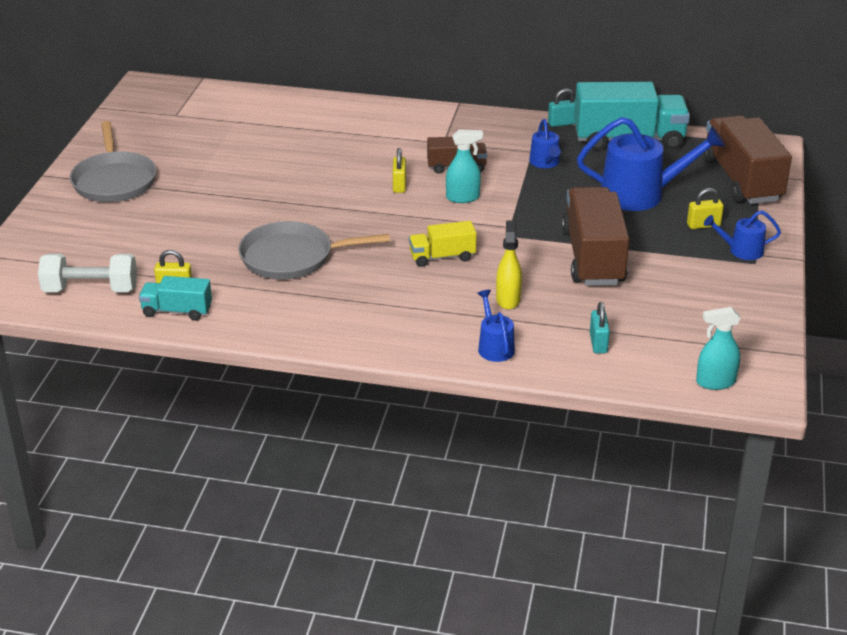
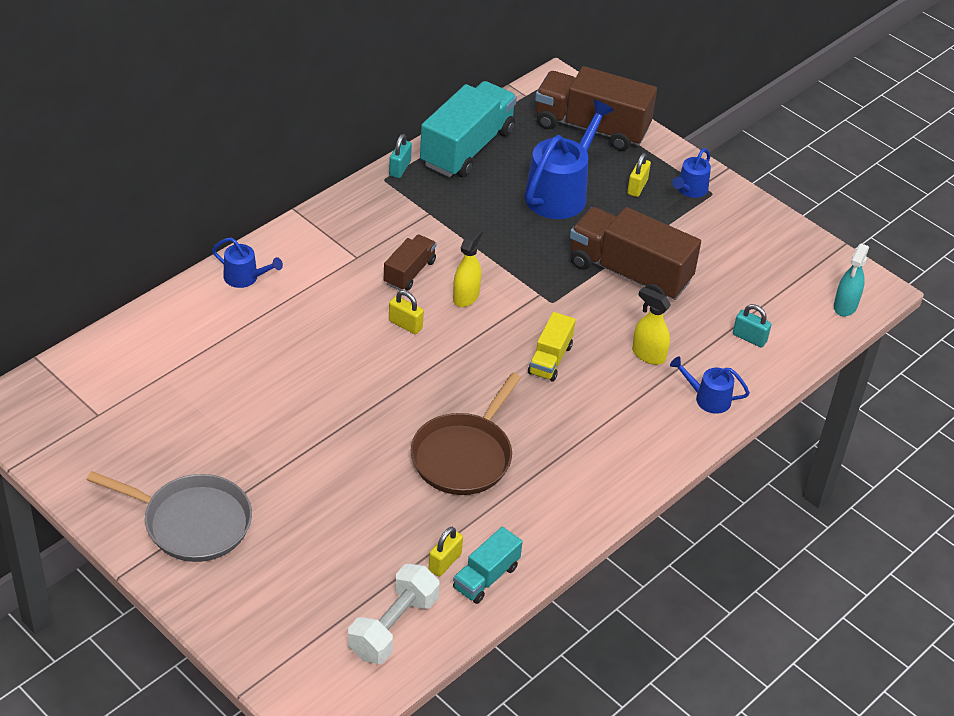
camera: 60 degrees left, 10 degrees up
grey pan [238,221,390,279] -> brown pan [411,372,521,495]
turquoise spray bottle [446,129,483,203] -> yellow spray bottle [453,226,483,307]
blue watering can [529,119,561,168] -> blue watering can moved to [212,238,283,288]

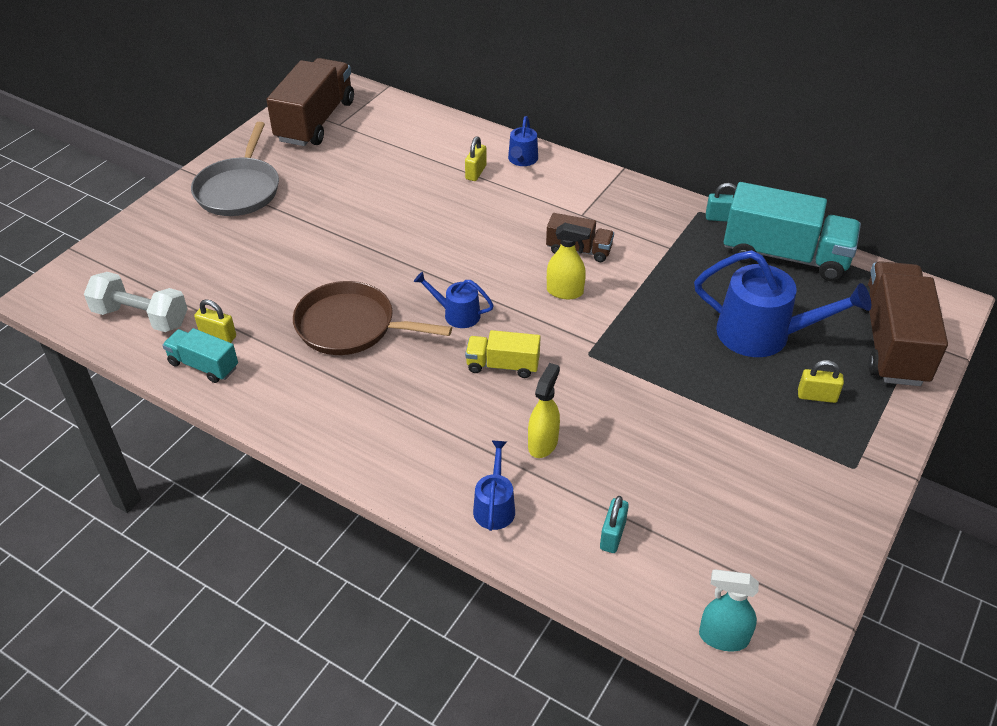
camera: 80 degrees right, 0 degrees up
yellow padlock [389,290,424,334] -> yellow padlock moved to [465,136,487,181]
brown truck [570,207,701,300] -> brown truck moved to [266,58,354,146]
blue watering can [672,148,711,198] -> blue watering can moved to [414,272,494,328]

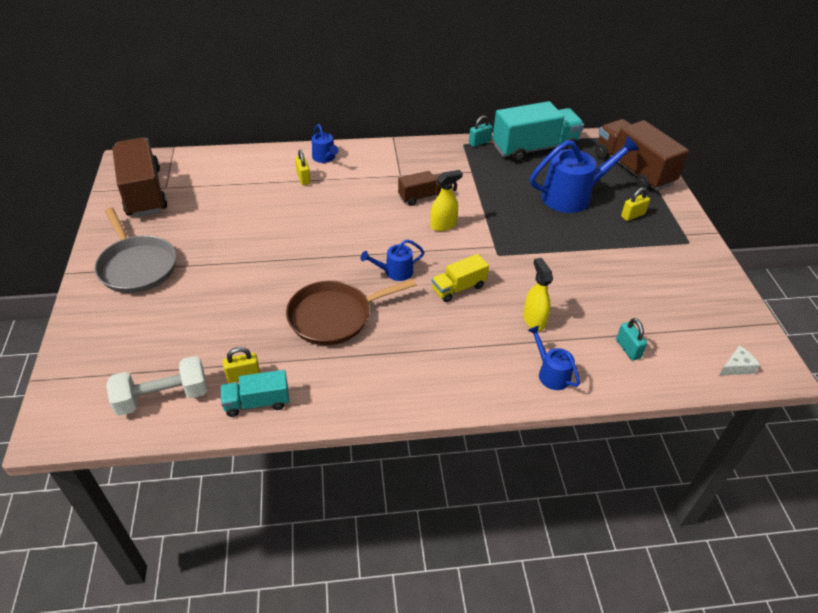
camera: 40 degrees left, 0 degrees up
turquoise spray bottle [699,569,759,651] -> white cheese [719,346,760,376]

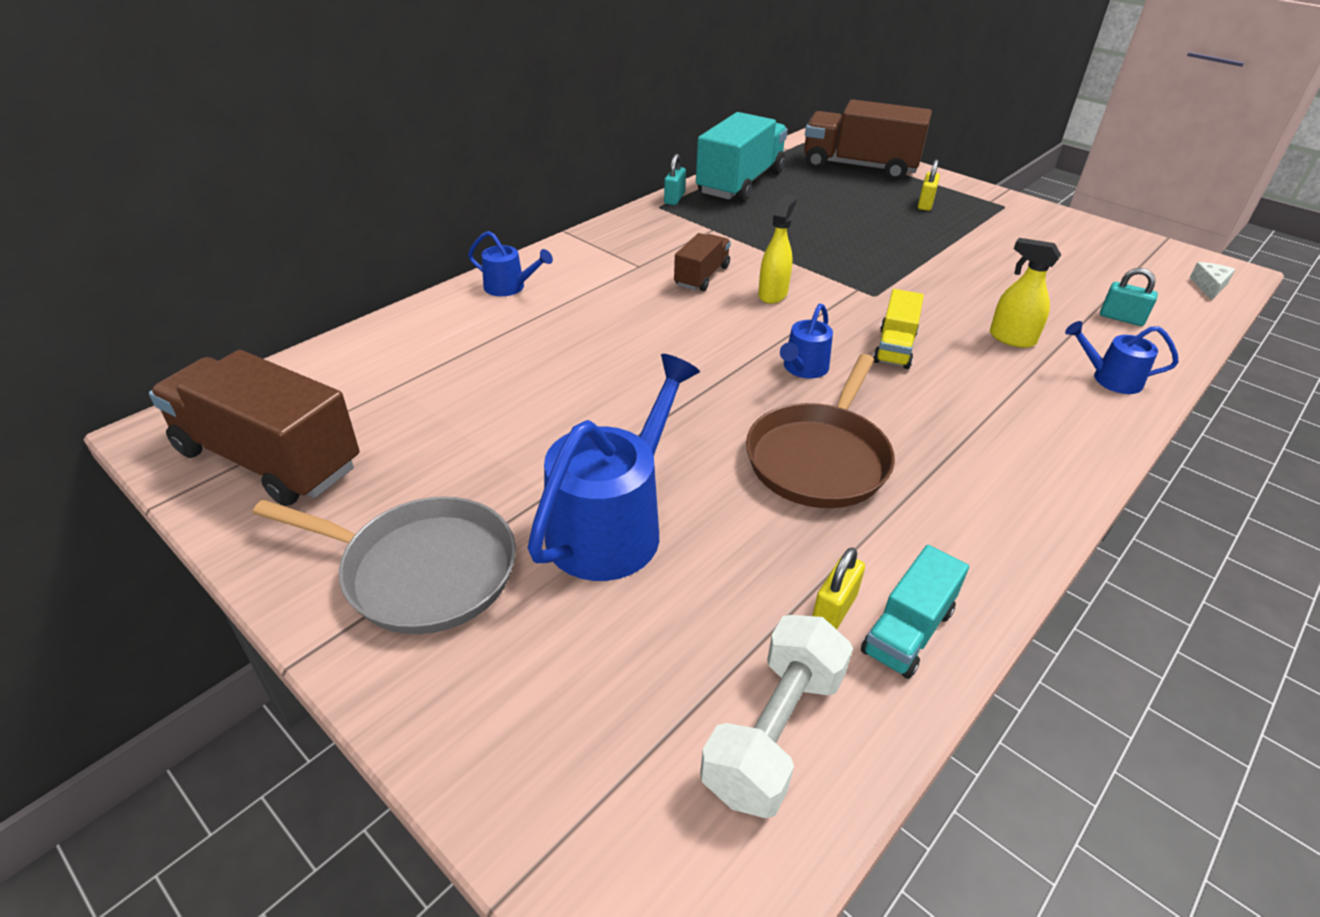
camera: 40 degrees left, 5 degrees down
yellow padlock [295,150,311,185] -> none
blue watering can [530,136,639,213] -> blue watering can moved to [528,354,700,581]

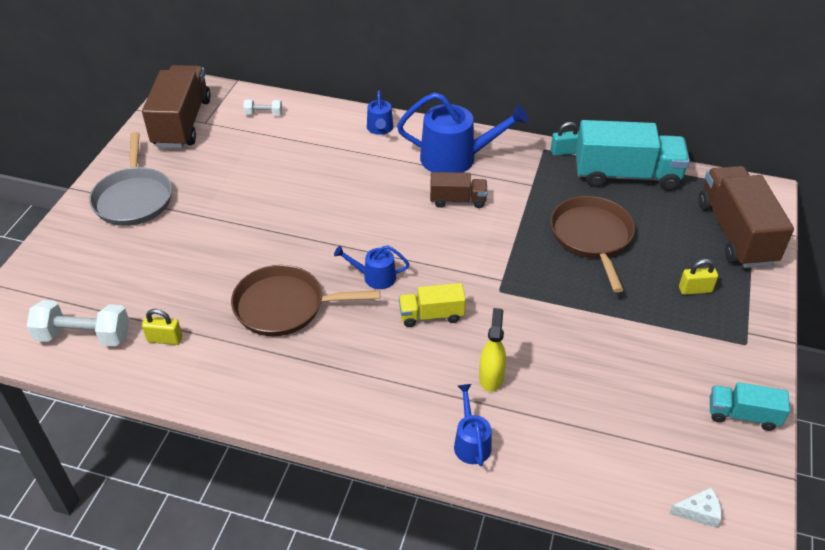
camera: 65 degrees right, 5 degrees up
blue watering can [528,354,700,581] -> blue watering can moved to [397,92,529,173]
yellow spray bottle [758,195,796,304] -> none
turquoise truck [861,545,969,679] -> turquoise truck moved to [710,382,790,431]
turquoise padlock [1100,268,1158,326] -> none
none -> white dumbbell [243,99,282,115]
none -> brown pan [550,196,635,293]

